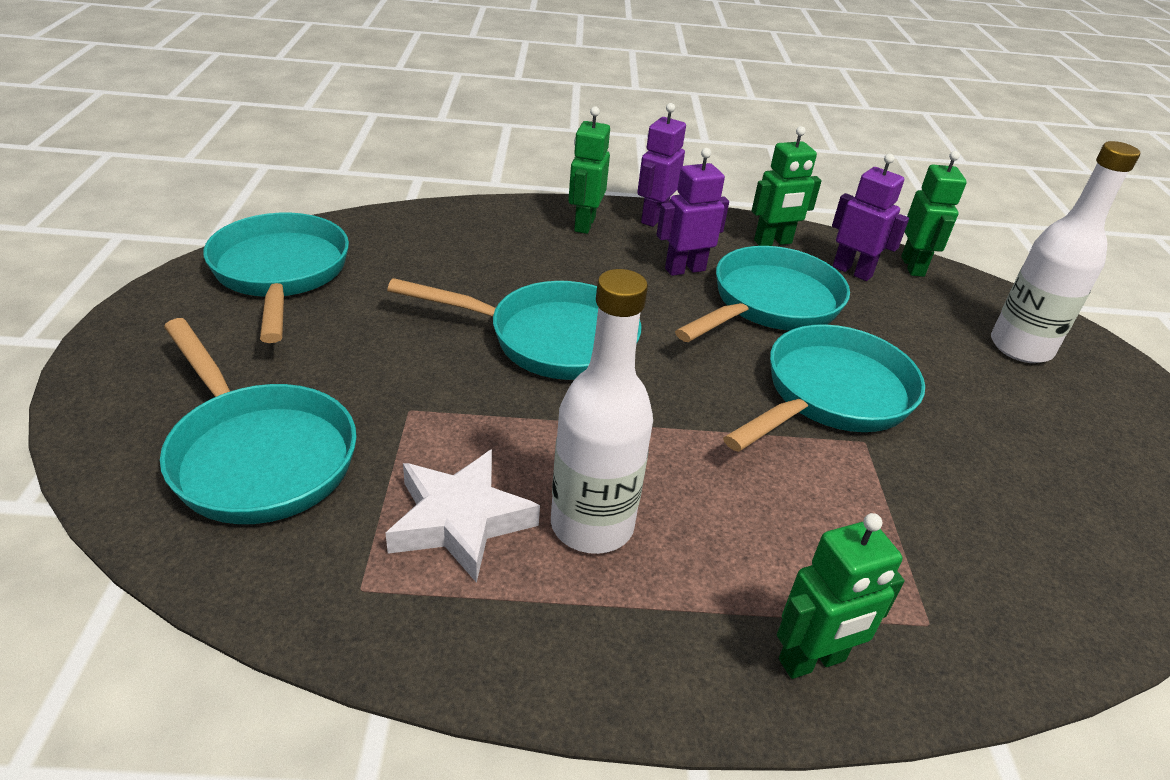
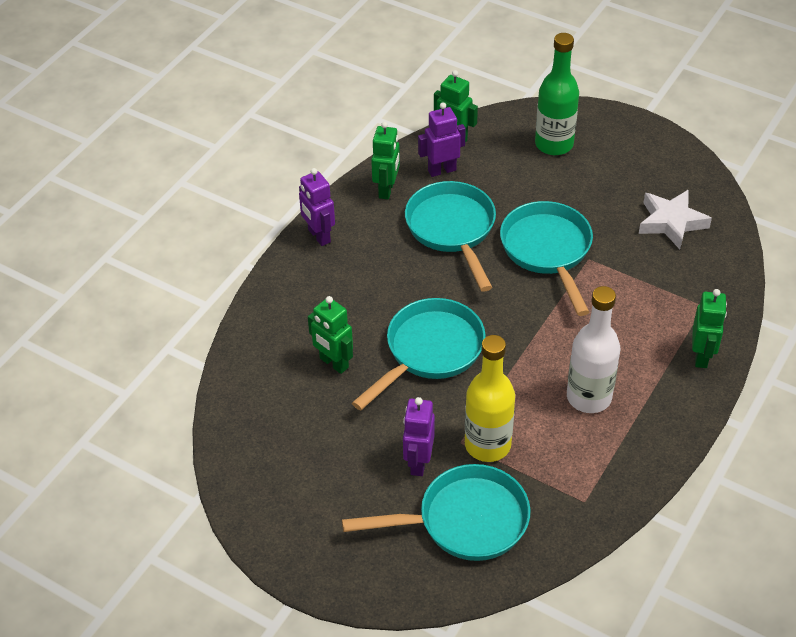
camera: 55 degrees left, 10 degrees up
turquoise pan [203,213,349,343] -> none
white star [386,449,540,583] -> white star moved to [639,189,712,249]
green robot [568,106,610,234] -> green robot moved to [308,296,353,374]
purple robot [656,148,729,276] -> purple robot moved to [403,397,435,476]
white bottle [991,141,1140,363] -> green bottle [535,33,579,155]
none -> yellow bottle [465,335,515,462]

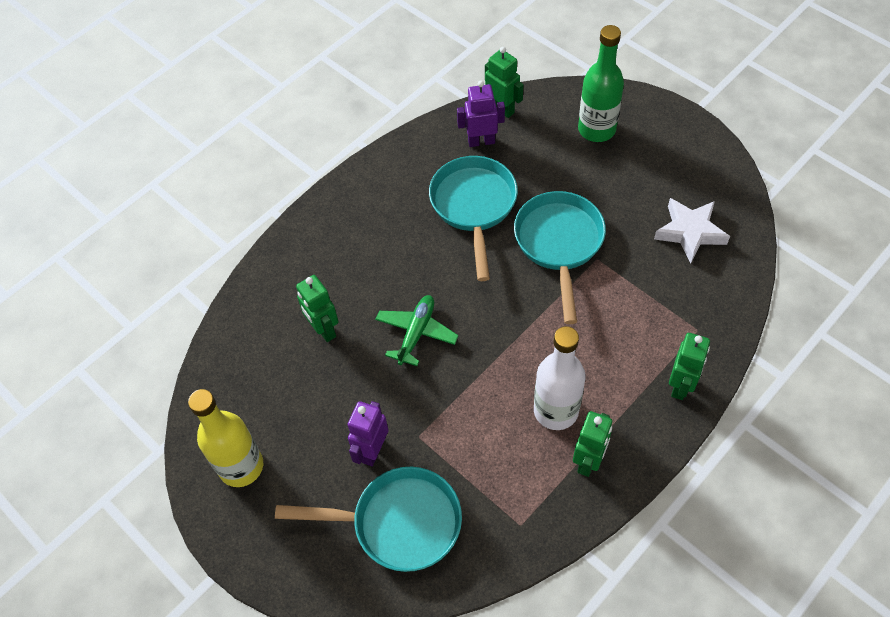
camera: 15 degrees right, 10 degrees up
purple robot [299,168,335,246] -> none
turquoise pan [352,298,486,410] -> green plane [375,295,459,366]
green robot [371,122,400,199] -> green robot moved to [573,411,612,477]
yellow bottle [465,335,515,462] -> yellow bottle moved to [188,389,263,487]

